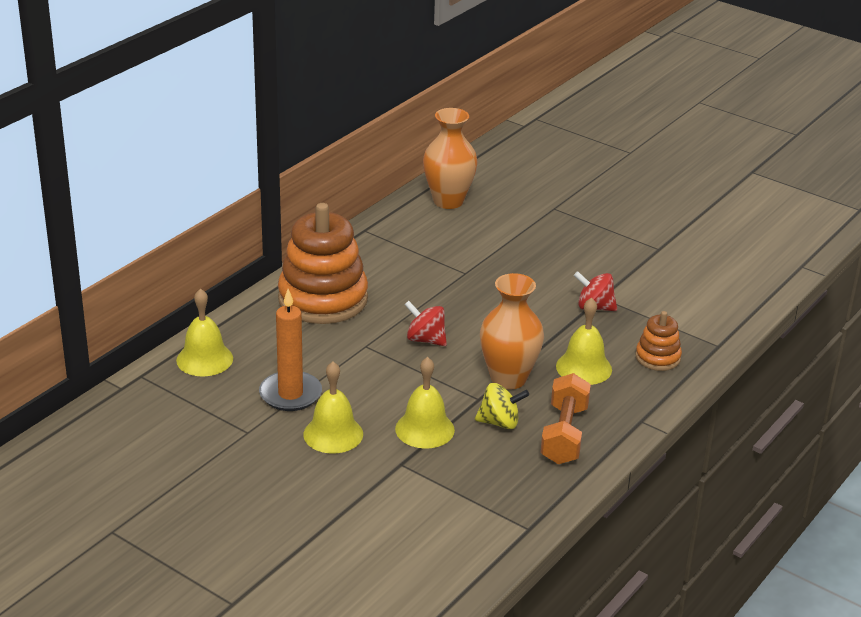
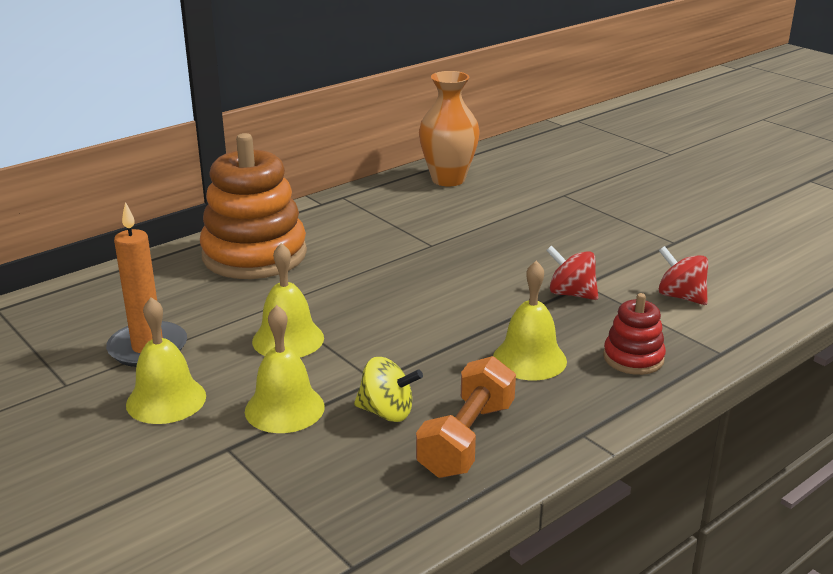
camera: 15 degrees right, 5 degrees down
yellow bell [176,288,233,377] -> yellow bell moved to [252,243,324,357]
red spinning top [405,301,447,346] -> red spinning top moved to [659,246,708,305]
orange vase [480,273,544,389] -> none
orange stacking toy [635,311,682,371] -> red stacking toy [603,293,666,375]

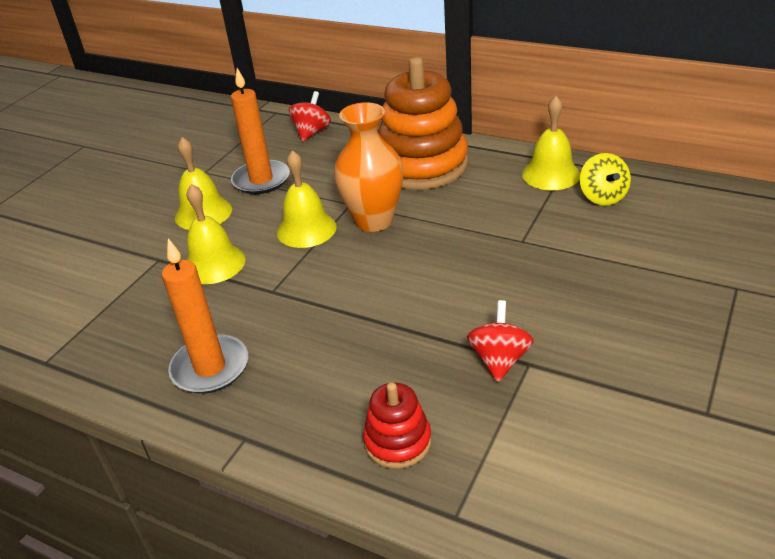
camera: 70 degrees right, 10 degrees up
yellow spinning top [354,357,423,422] -> yellow spinning top moved to [580,153,631,206]
orange dumbbell [416,356,516,478] -> orange candle [162,238,248,394]
orange vase [419,71,480,187] -> orange vase moved to [334,102,404,232]
yellow bell [493,261,567,380] -> yellow bell moved to [522,96,580,190]
red spinning top [659,246,708,305] -> red spinning top moved to [289,91,331,141]

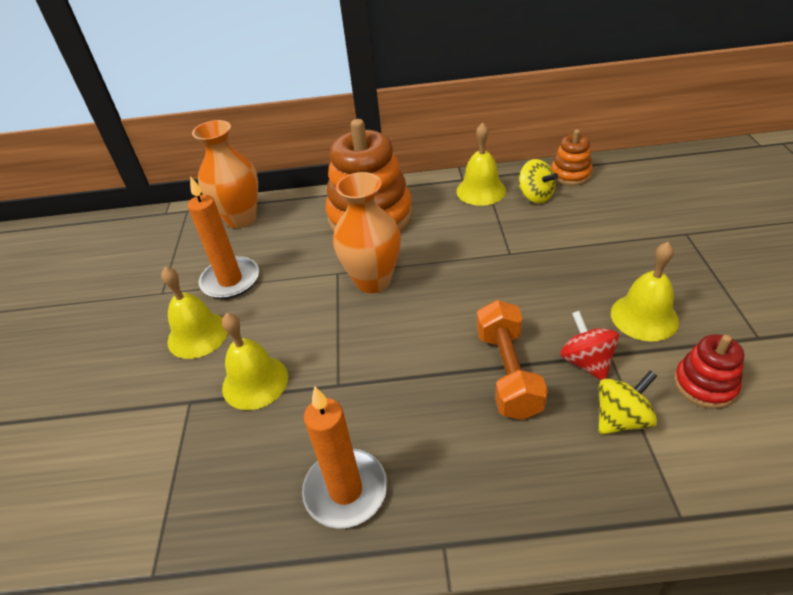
camera: 30 degrees left, 5 degrees up
yellow bell [277,150,337,248] -> yellow bell moved to [611,242,679,341]
red spinning top [289,91,331,141] -> orange vase [192,120,258,228]
red stacking toy [363,382,432,469] -> red stacking toy moved to [674,334,744,409]
none -> orange dumbbell [477,300,548,420]
none -> orange stacking toy [551,130,593,186]
none -> yellow spinning top [598,370,657,435]

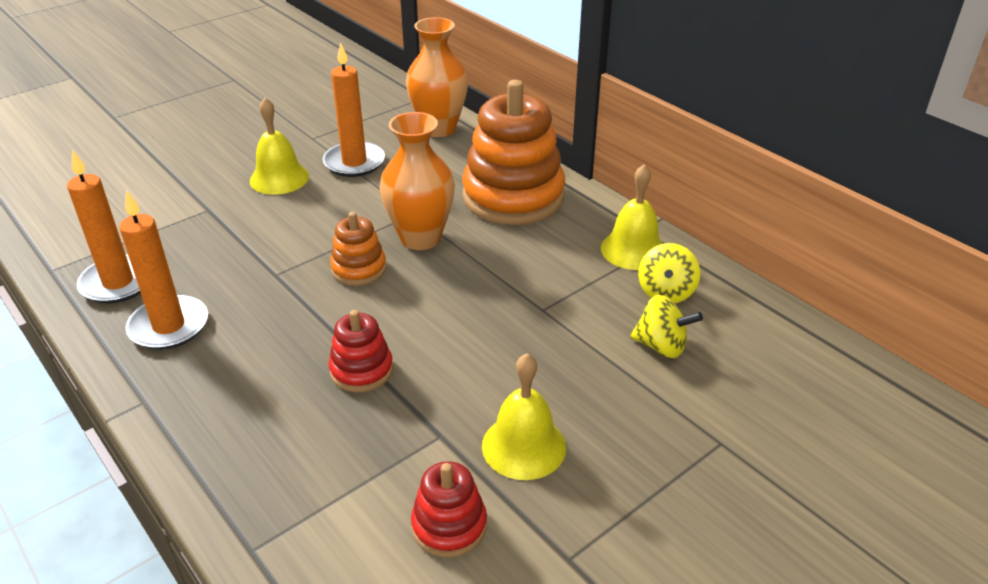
camera: 50 degrees right, 5 degrees down
yellow bell [222,313,288,410] -> none
orange dumbbell [477,300,548,420] -> red stacking toy [329,310,393,392]
orange stacking toy [551,130,593,186] -> orange stacking toy moved to [330,212,386,286]
red spinning top [560,311,619,380] -> none
yellow spinning top [598,370,657,435] -> yellow spinning top moved to [630,295,703,358]
none -> orange candle [67,150,141,303]

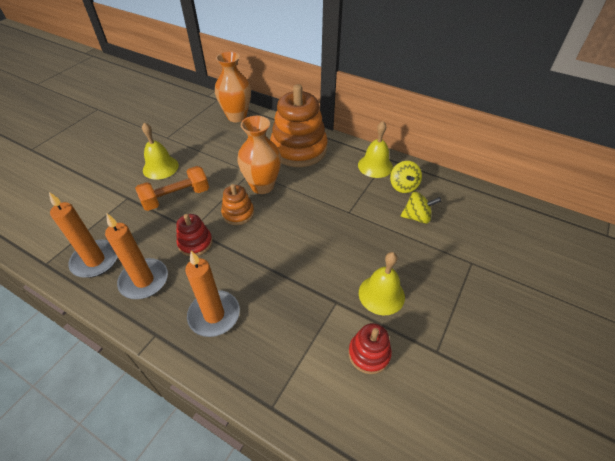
camera: 20 degrees left, 10 degrees up
orange candle [322,43,385,177] -> orange candle moved to [185,251,240,337]
red stacking toy [329,310,393,392] -> red stacking toy moved to [176,214,213,256]
none -> orange dumbbell [135,166,209,211]

